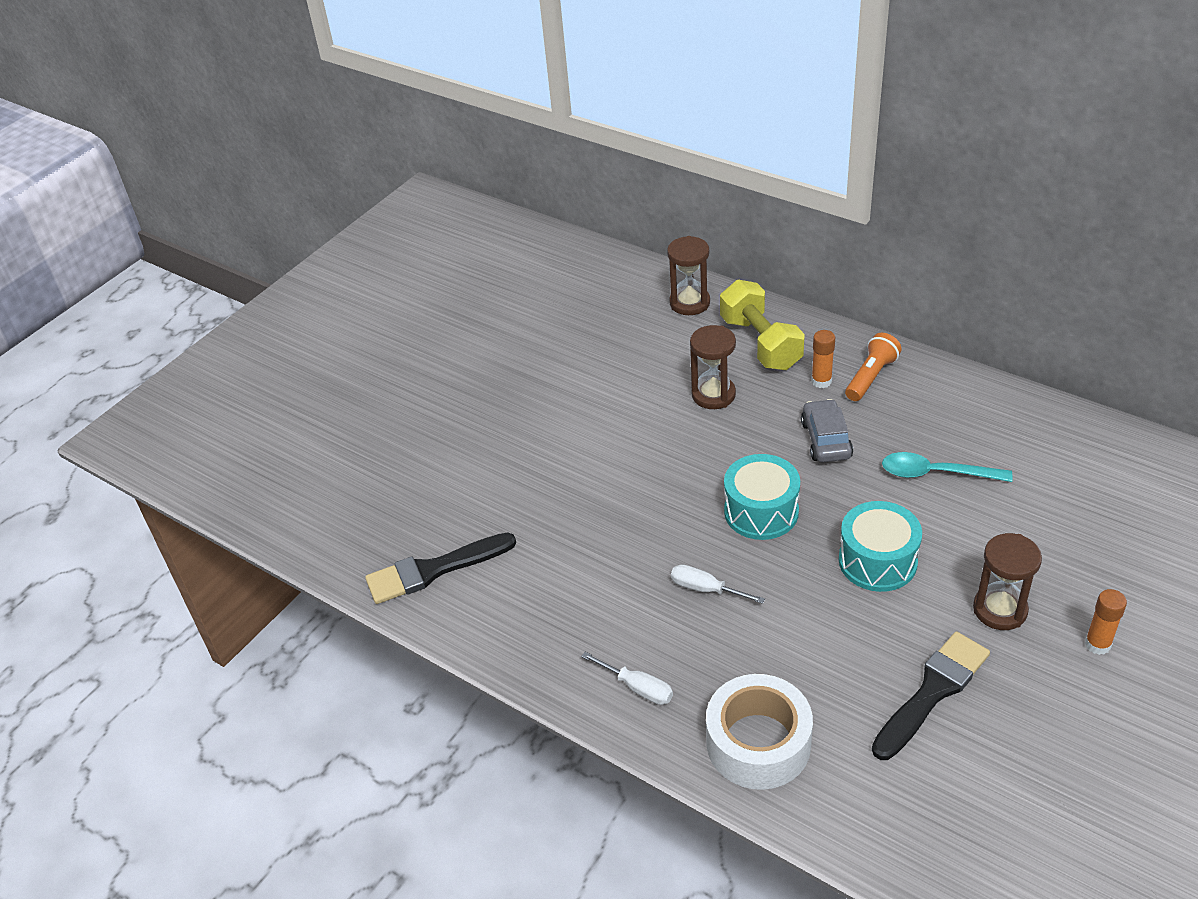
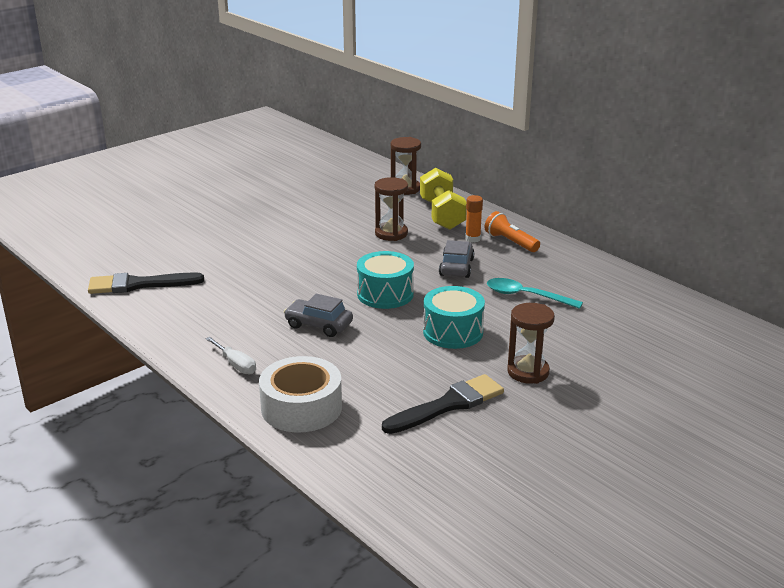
camera: 10 degrees right, 15 degrees down
white screwdriver [671,564,765,604] -> grey car [284,294,353,337]
orange flashlight [845,333,902,401] -> orange flashlight turned 90 degrees counterclockwise [484,211,540,252]
orange glue stick [1085,589,1127,655] -> none

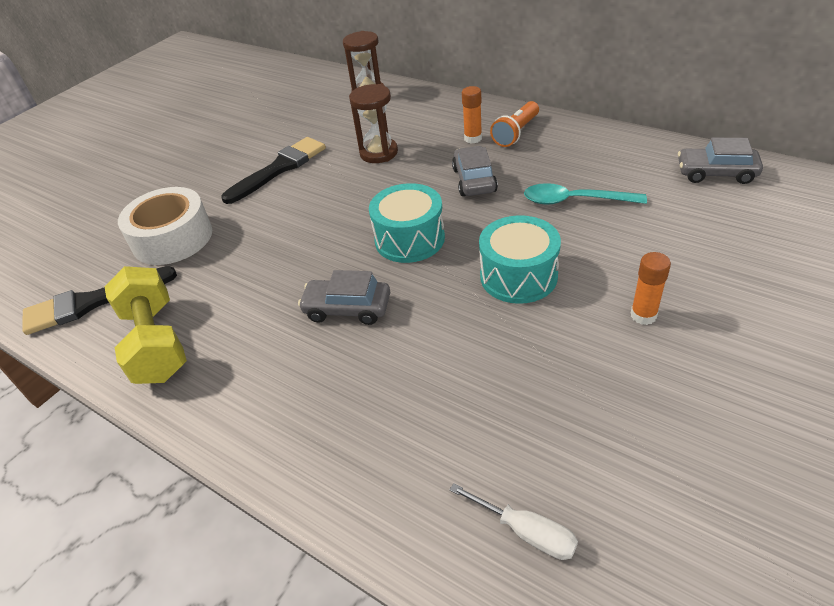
camera: 10 degrees left, 15 degrees up
white screwdriver [206,337,256,374] -> white screwdriver moved to [450,483,578,560]
white tape [259,356,342,433] -> white tape moved to [118,187,212,265]
black brush [382,374,504,434] -> black brush moved to [221,137,326,204]
yellow dumbbell [420,168,467,230] -> yellow dumbbell moved to [104,266,187,384]
orange flashlight [484,211,540,252] -> orange flashlight turned 90 degrees counterclockwise [490,101,539,147]
brown hourglass [507,303,555,384] -> orange glue stick [631,252,671,325]
none -> grey car [678,138,763,184]

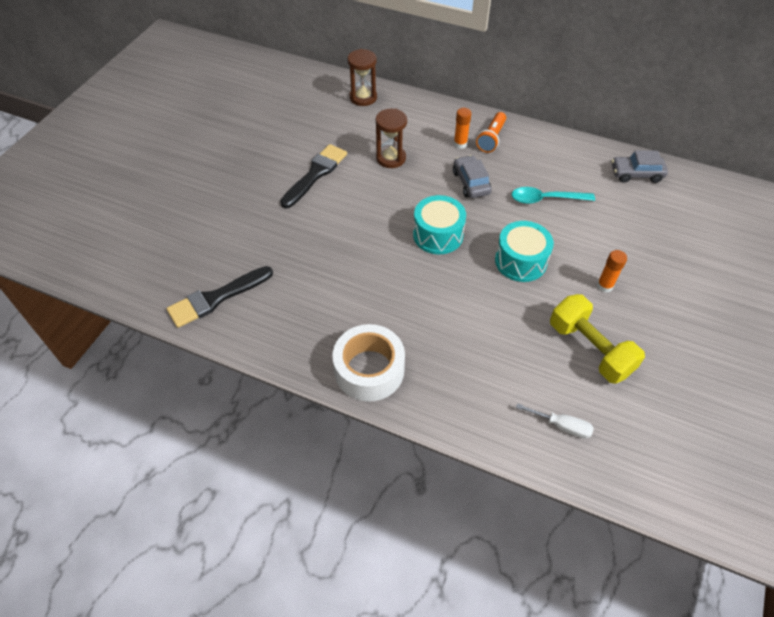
camera: 15 degrees left, 10 degrees up
yellow dumbbell [104,266,187,384] -> yellow dumbbell moved to [550,294,645,384]
white tape [118,187,212,265] -> white tape moved to [332,324,405,402]
grey car [298,270,390,325] -> none

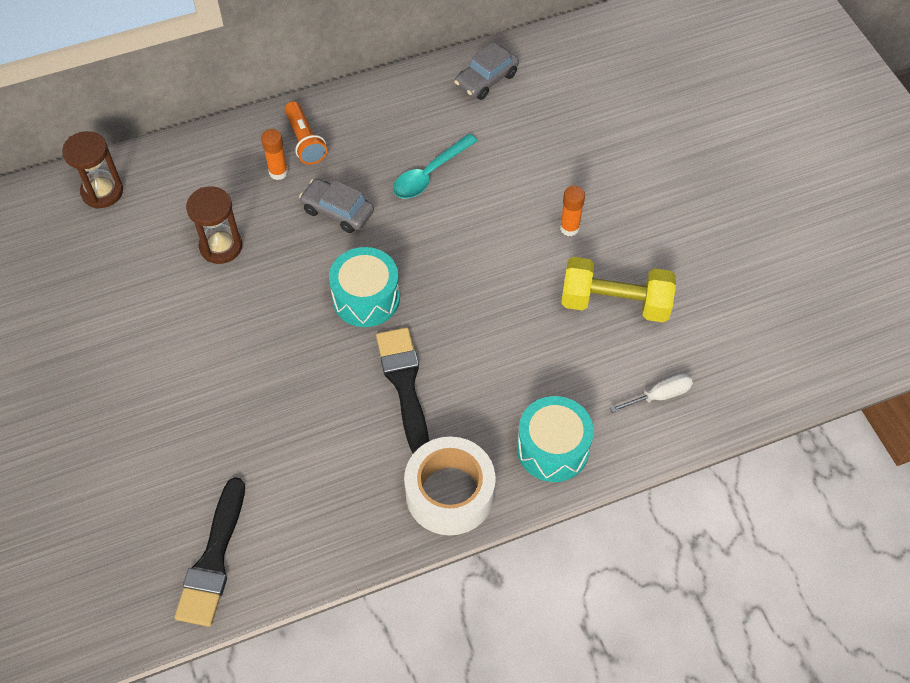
camera: 45 degrees left, 5 degrees up
black brush [280,144,347,208] -> black brush moved to [376,327,429,453]
turquoise drum [495,221,554,282] -> turquoise drum moved to [517,396,594,482]

